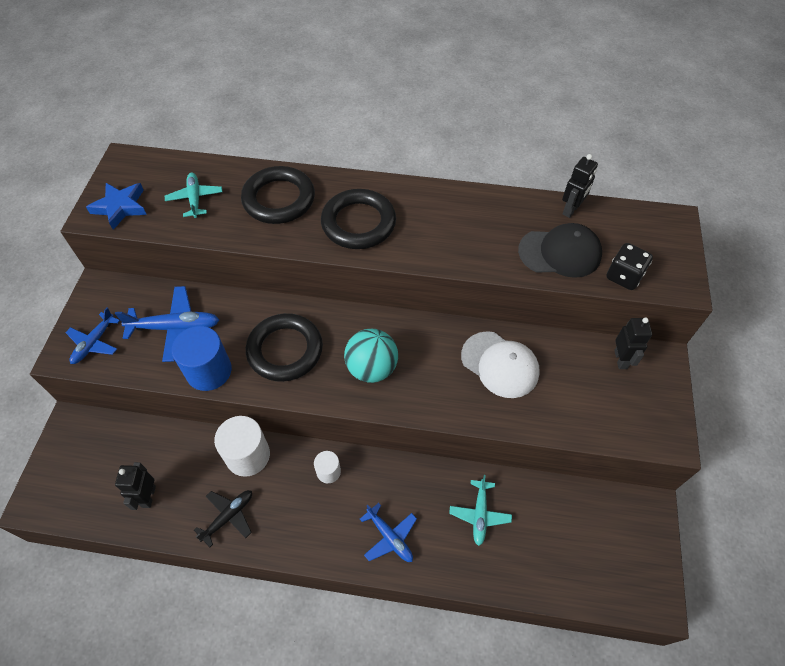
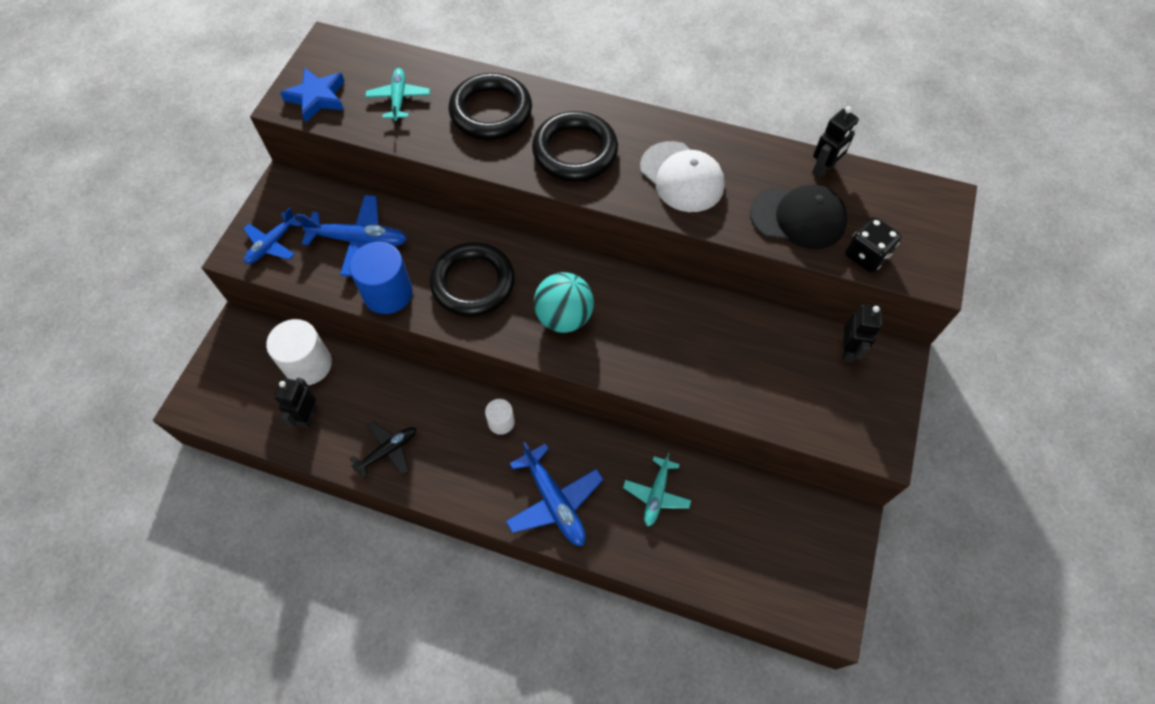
camera: 10 degrees right, 5 degrees up
white cylinder [214,416,270,477] -> white cylinder moved to [266,319,332,385]
blue plane [360,503,417,562] -> blue plane [506,442,603,546], size x1.52
white cap [461,331,540,398] -> white cap moved to [640,141,725,212]

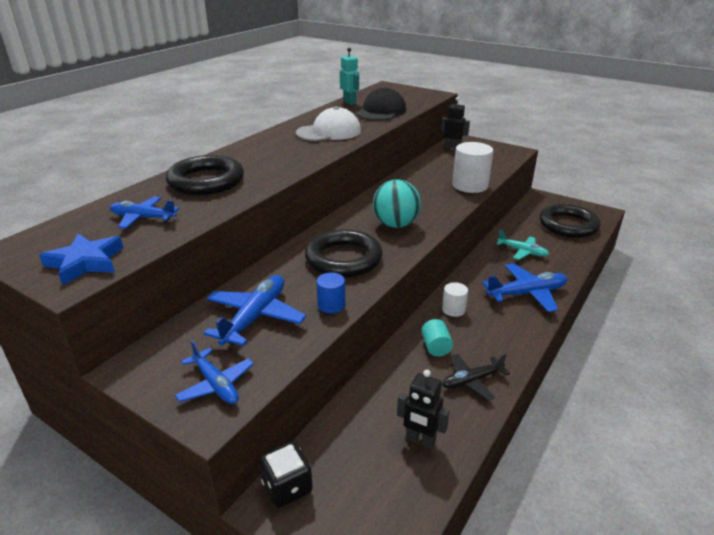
camera: 75 degrees left, 30 degrees down
white cylinder [266,319,332,385] -> white cylinder moved to [452,142,493,193]
blue cylinder [349,242,413,314] -> blue cylinder [316,273,345,313], size x0.54
black plane [350,421,416,479] -> black plane turned 90 degrees counterclockwise [442,353,510,401]
turquoise plane [365,68,430,121] -> blue plane [110,197,179,229]
black ring [532,111,618,182] -> black ring moved to [539,204,601,238]
black robot [812,106,859,178] -> turquoise robot [340,47,359,105]
black dice [845,217,901,273] -> black dice moved to [259,441,313,508]
none -> turquoise cylinder [421,319,453,357]

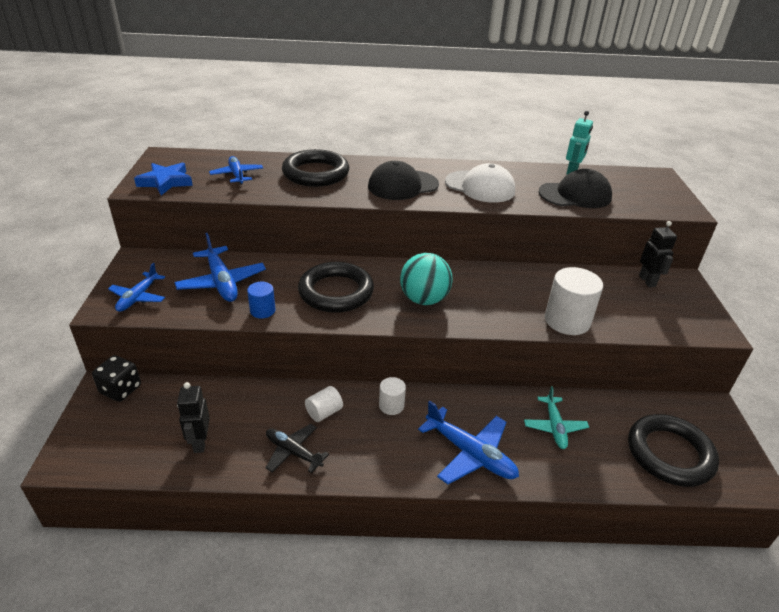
camera: 55 degrees right, 5 degrees up
blue plane [203,275,306,346] -> blue plane turned 75 degrees clockwise [174,233,266,302]
turquoise cylinder [421,319,453,357] -> white cylinder [305,386,343,422]
none -> black cap [368,161,439,200]

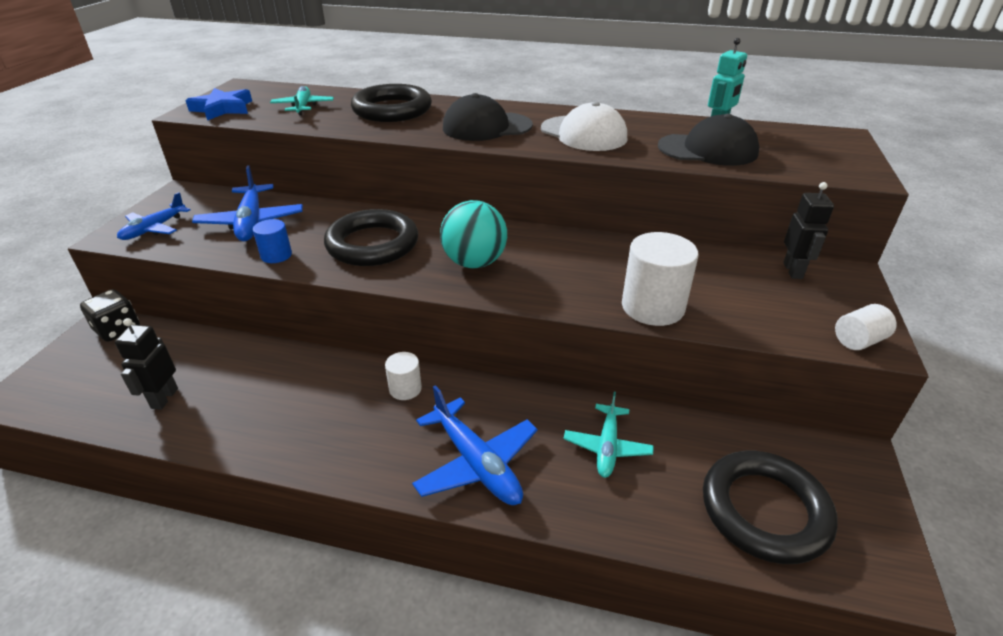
camera: 15 degrees right, 0 degrees up
blue plane [209,156,263,185] -> turquoise plane [270,86,334,116]
black plane [266,424,329,473] -> none
white cylinder [305,386,343,422] -> white cylinder moved to [835,304,897,350]

